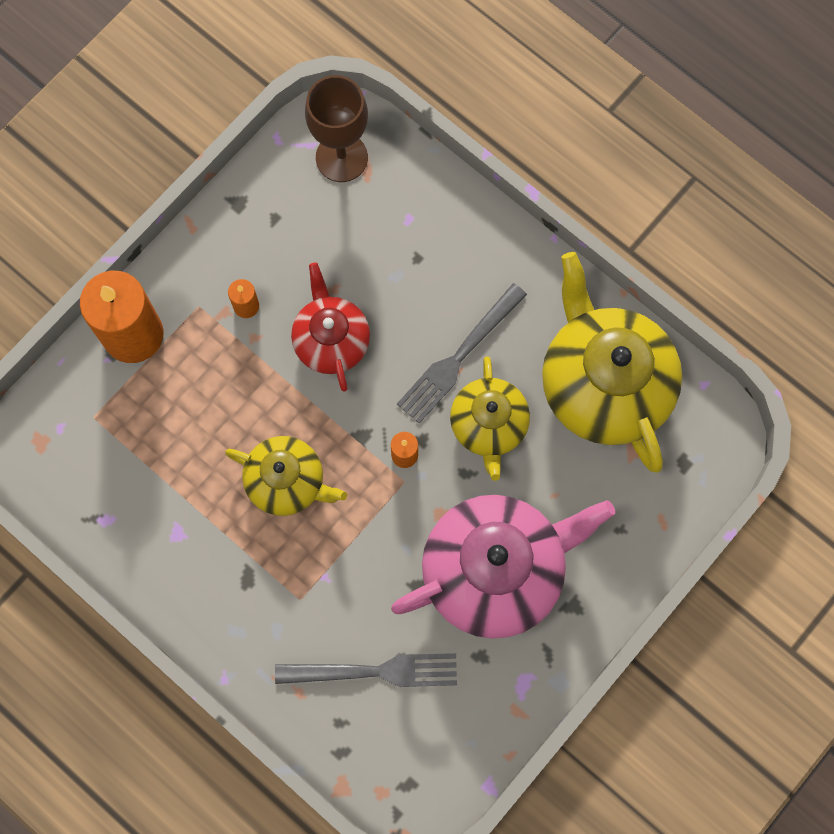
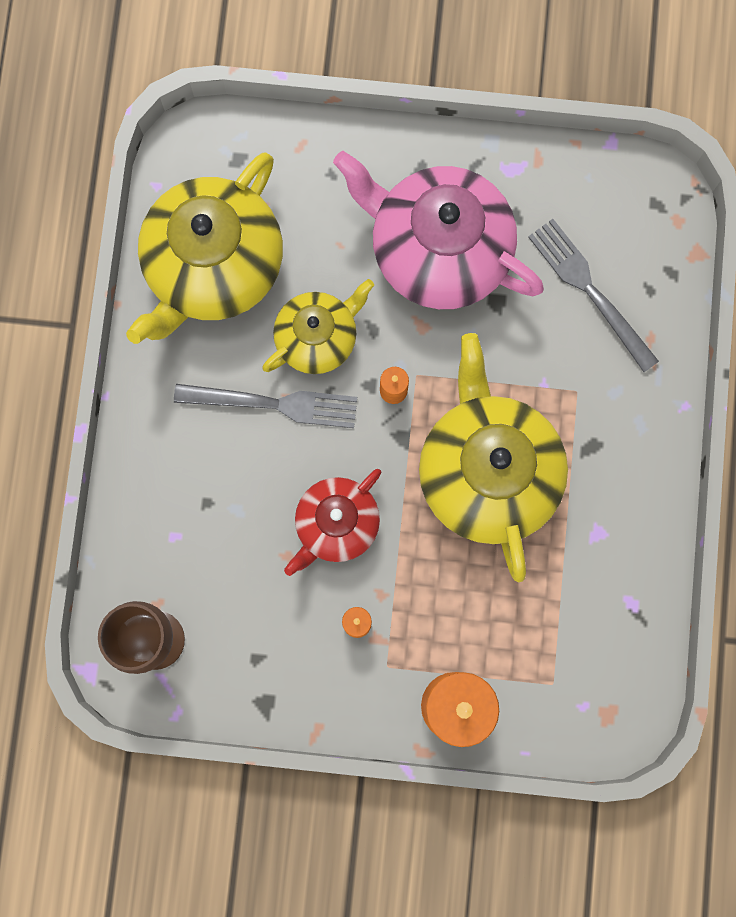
camera: 125 degrees left, 5 degrees up
yellow teapot [225,436,347,516] -> yellow teapot [419,333,568,582], size x1.73

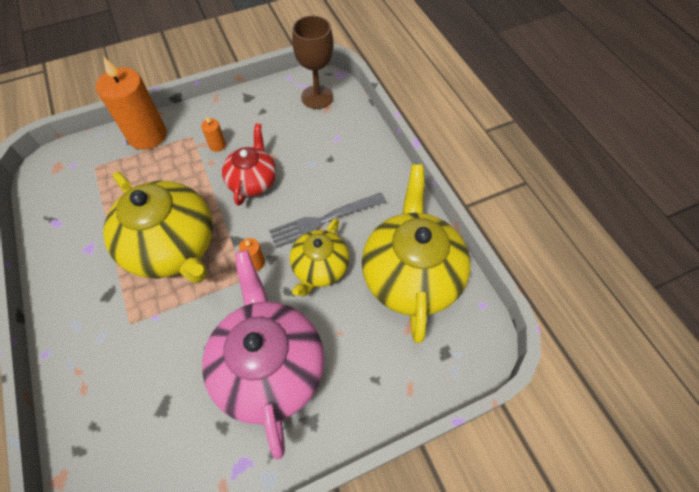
camera: 150 degrees right, 20 degrees down
pink teapot [333,151,544,309] -> pink teapot turned 105 degrees counterclockwise [202,250,325,460]
grey fork [528,219,659,372] -> none

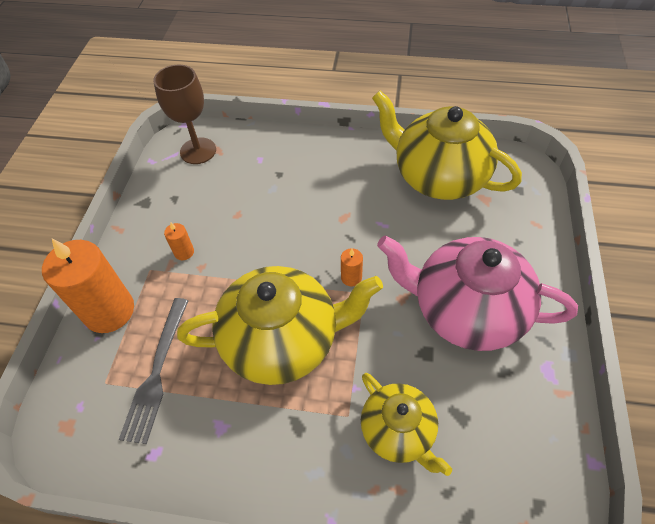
camera: 55 degrees left, 5 degrees down
red teapot [222,123,276,206] -> none
grey fork [269,193,386,248] -> grey fork moved to [119,298,189,444]
yellow teapot [290,218,349,296] -> yellow teapot moved to [361,373,452,476]

